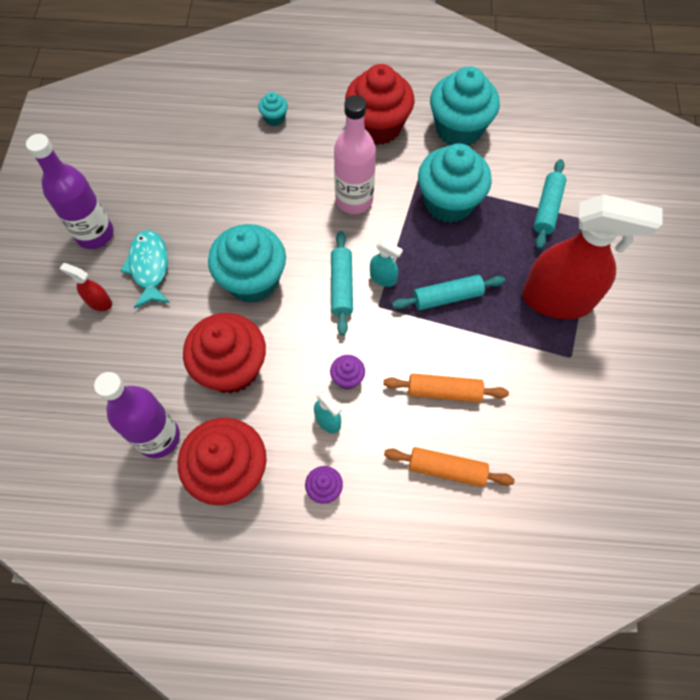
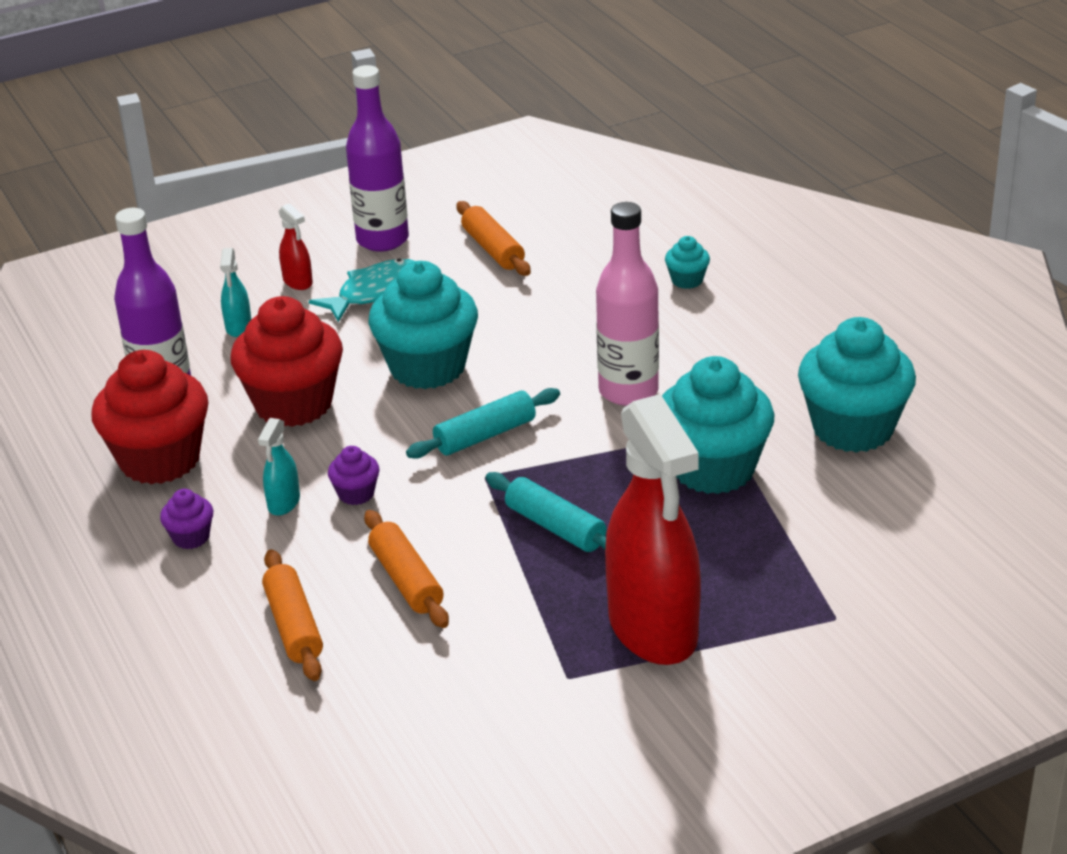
camera: 60 degrees right, 30 degrees down
red spray bottle [60,263,112,311] -> red spray bottle turned 150 degrees clockwise [279,203,313,290]
red cupcake [345,64,414,145] -> none
turquoise spray bottle [370,239,403,287] -> turquoise spray bottle moved to [220,248,251,337]
turquoise rolling pin [534,159,566,249] -> none
none -> orange rolling pin [456,201,531,276]

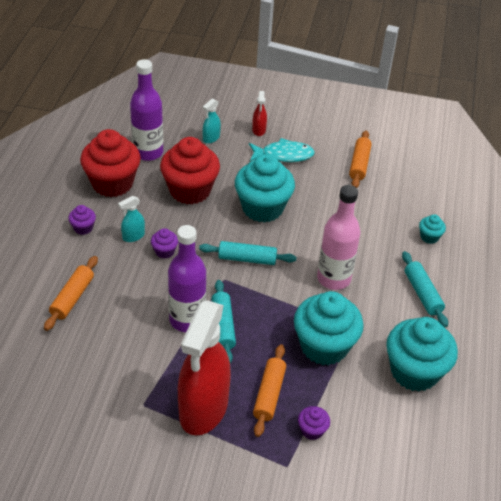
camera: 35 degrees right, 10 degrees up
purple bottle [346,65,409,252] -> purple bottle moved to [168,225,206,332]
orange rolling pin [364,510,449,628] -> orange rolling pin moved to [253,344,286,437]
none -> purple cupcake [298,406,330,440]
none -> turquoise rolling pin [402,251,448,327]

